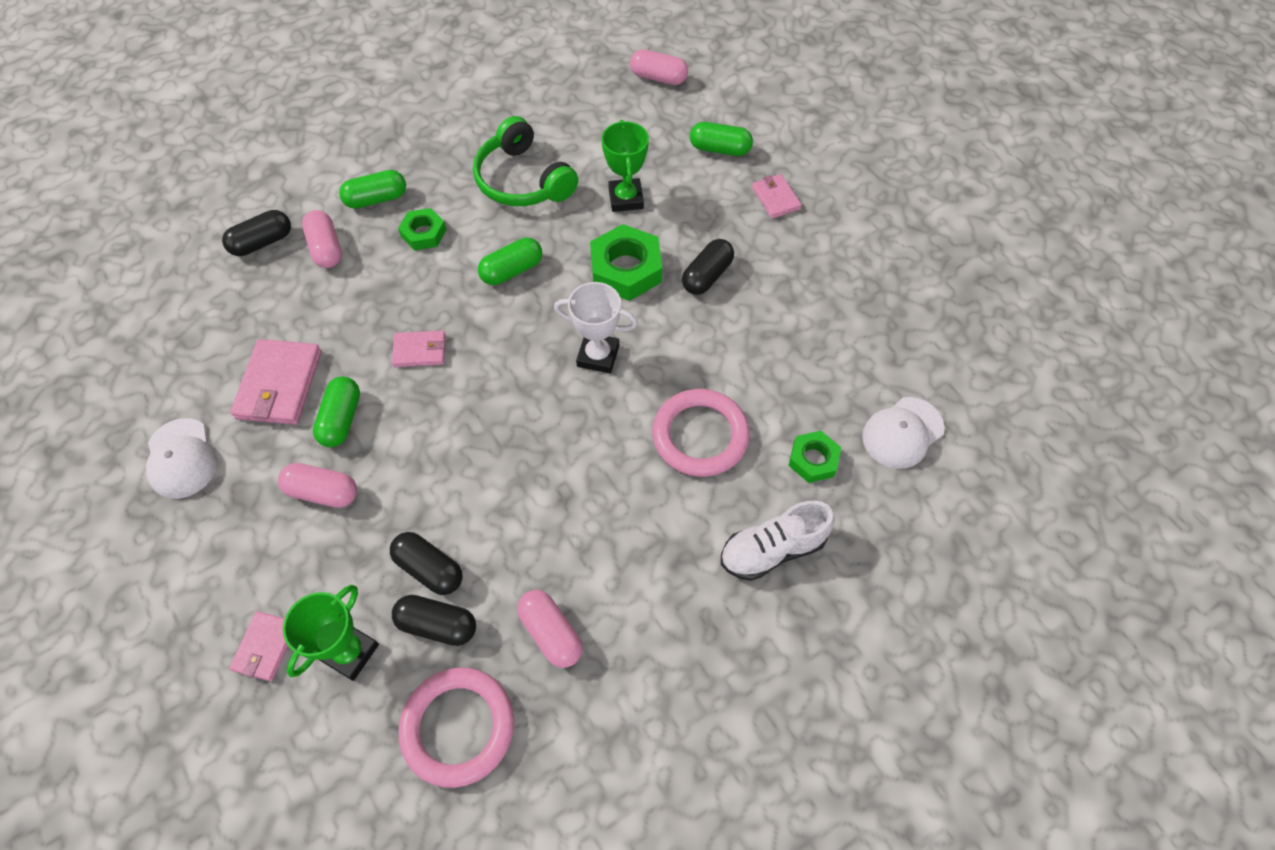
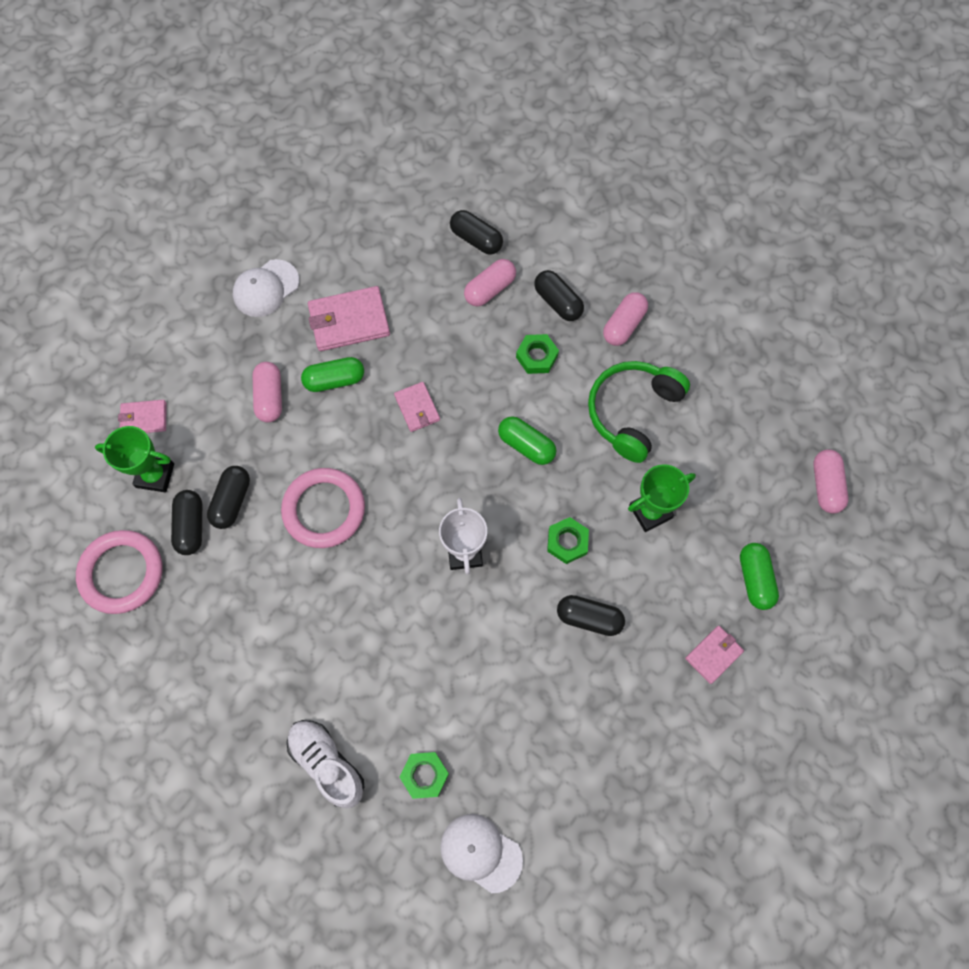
camera: 70 degrees right, 10 degrees up
green capsule [339,170,406,209] -> black capsule [534,270,584,321]
pink capsule [517,590,583,668] -> pink capsule moved to [603,292,648,346]
green nut [590,224,662,301] -> green nut [547,517,589,564], size x0.60
pink ring [652,389,750,477] -> pink ring moved to [281,468,365,548]

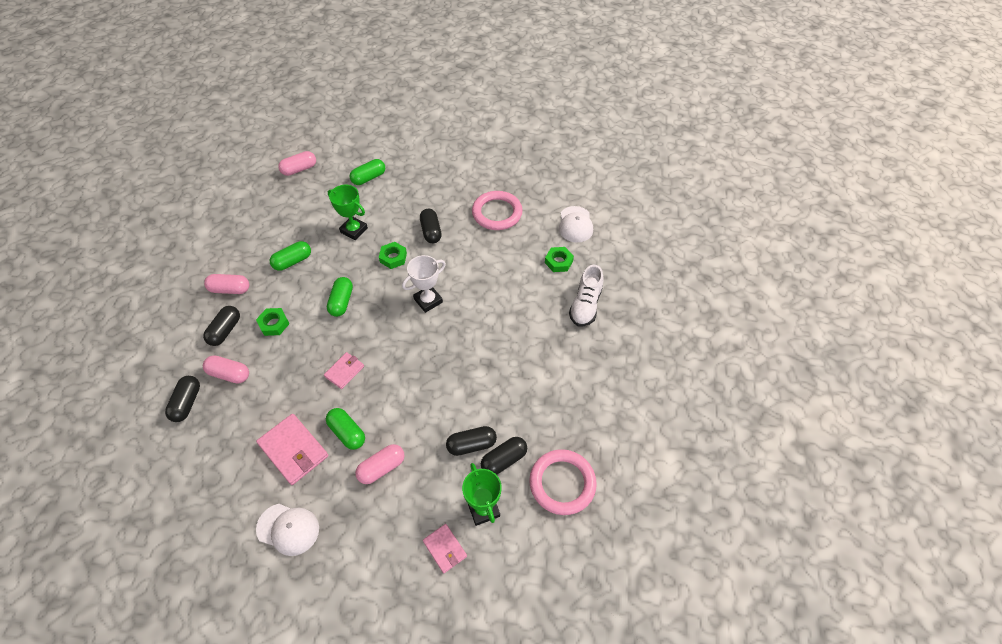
camera: 120 degrees left, 15 degrees down
pink ring [281,468,365,548] -> pink ring moved to [472,191,523,230]
green headphones [588,361,690,463] -> green capsule [270,241,311,271]
pink wallet [685,626,744,684] -> none

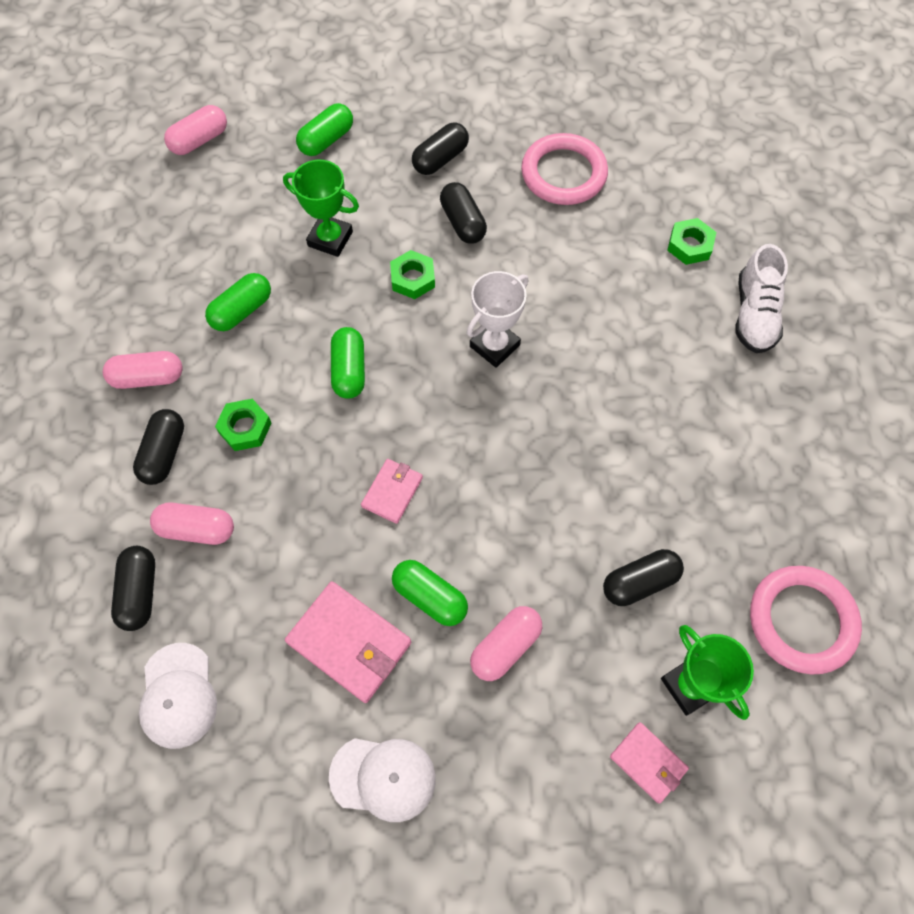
camera: 10 degrees left, 10 degrees up
black capsule [481,437,527,475] -> black capsule moved to [412,122,469,175]
white cap [559,206,593,242] -> white cap moved to [139,643,217,749]

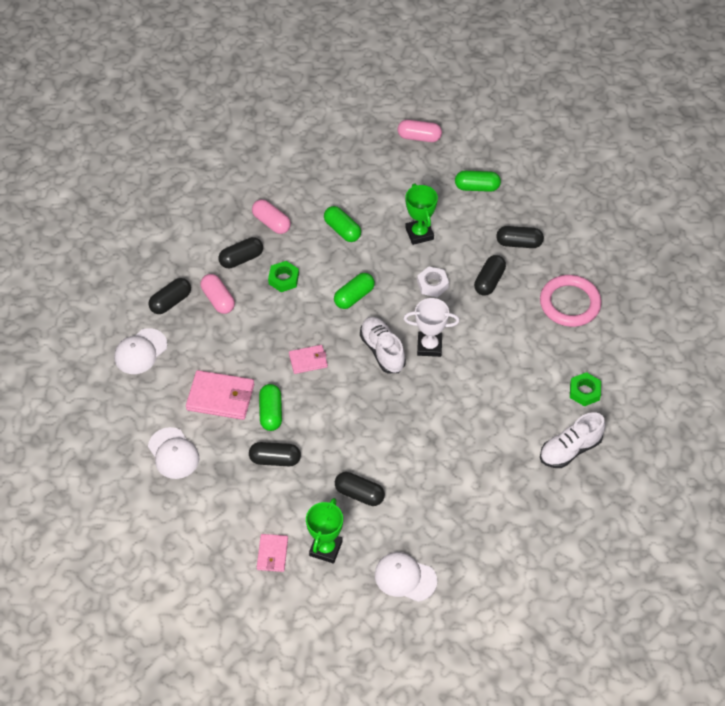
camera: 50 degrees right, 10 degrees down
green capsule [205,273,271,331] -> green capsule turned 45 degrees clockwise [324,206,361,242]
pink wallet [285,581,411,703] -> pink wallet turned 75 degrees counterclockwise [186,370,254,420]
green nut [390,250,435,299] -> white nut [417,266,449,297]
pink capsule [470,606,542,681] -> black capsule [249,442,301,466]
pink ring [750,566,862,675] -> white cap [375,552,437,602]
none -> white shoe [360,317,406,373]

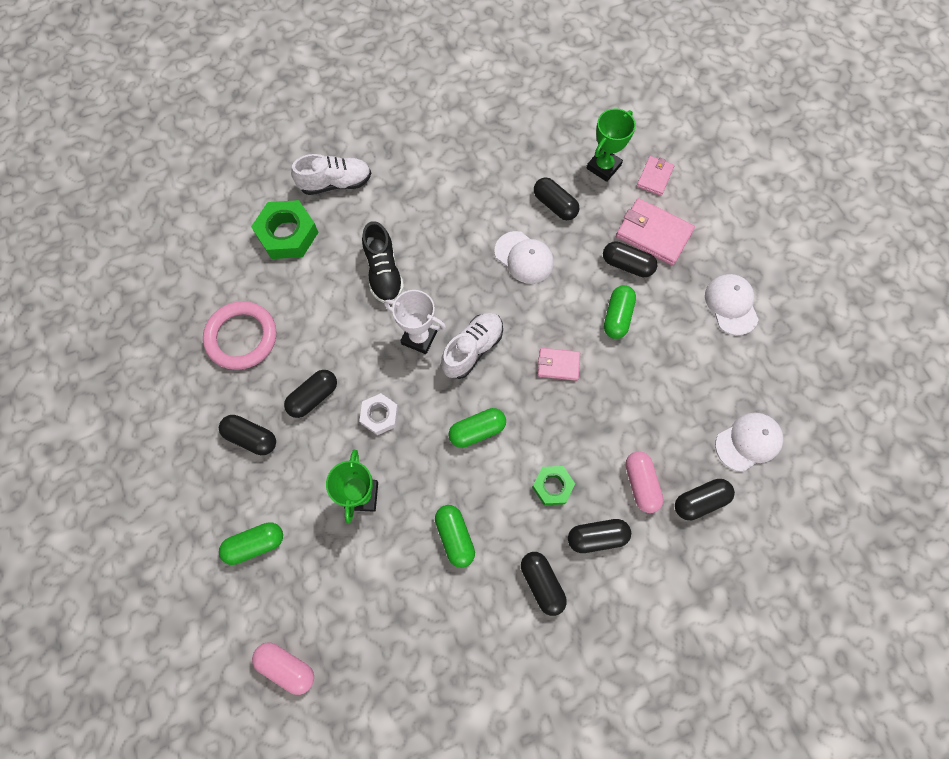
camera: 160 degrees left, 15 degrees up
pink wallet [186,370,254,420] -> pink wallet moved to [616,198,695,266]
pink capsule [252,199,291,234] -> black capsule [521,552,567,616]
white shoe [360,317,406,373] -> white shoe turned 135 degrees counterclockwise [441,313,503,379]
white cap [375,552,437,602] -> white cap moved to [494,231,554,284]
green capsule [455,171,501,192] -> green capsule turned 45 degrees counterclockwise [219,522,283,565]
green nut [570,372,601,406] -> green nut [251,200,319,259], size x1.68
none -> black shoe [362,221,404,303]

